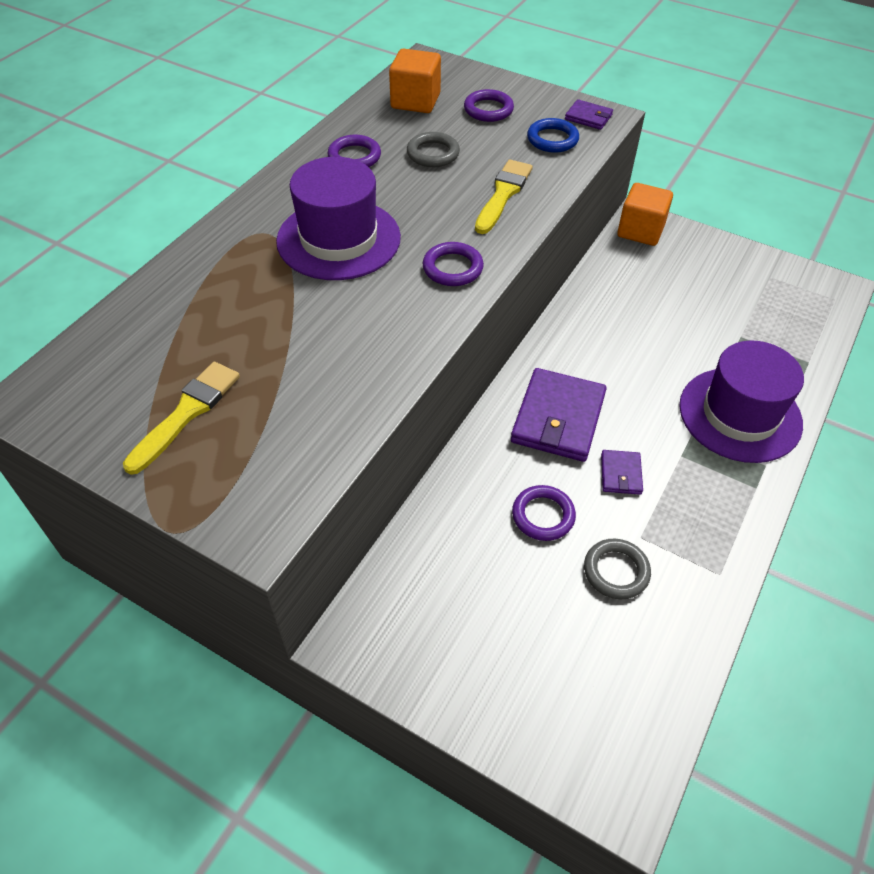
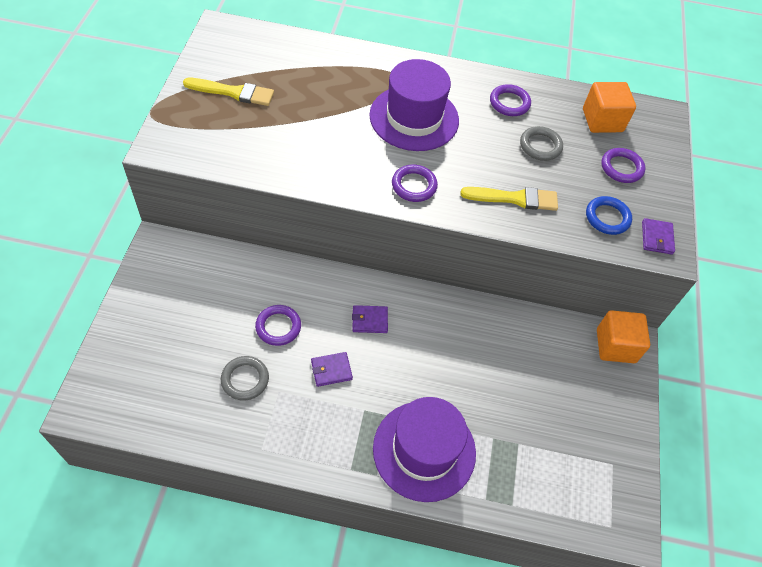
camera: 65 degrees right, 5 degrees up
purple wallet [511,368,607,462] -> purple wallet [352,305,388,333], size x0.48

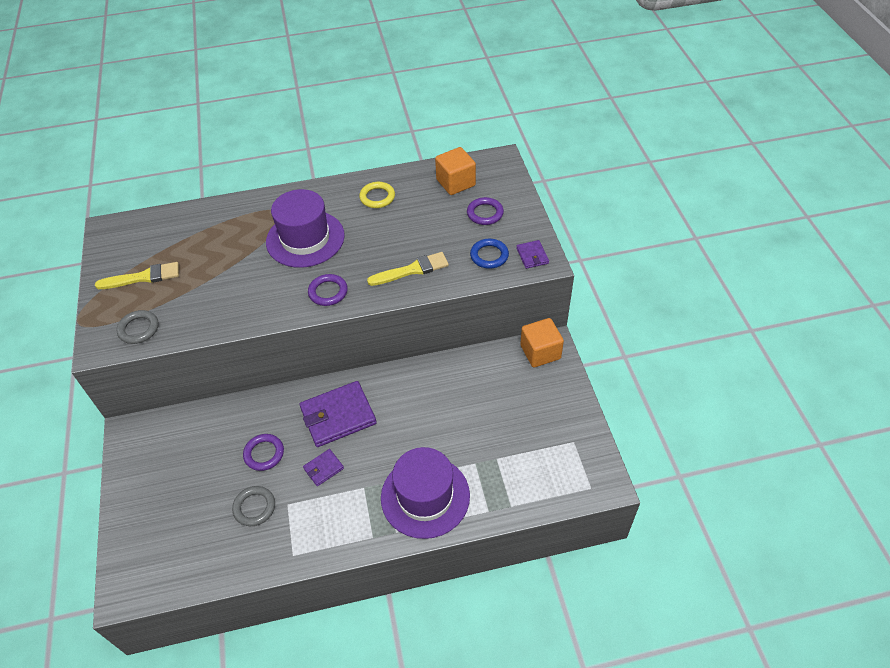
camera: 15 degrees left, 5 degrees down
purple wallet [352,305,388,333] -> purple wallet [299,381,377,447], size x2.06
purple ring [490,84,531,116] -> yellow ring [359,182,395,208]
grey ring [520,126,563,161] -> grey ring moved to [116,310,159,344]

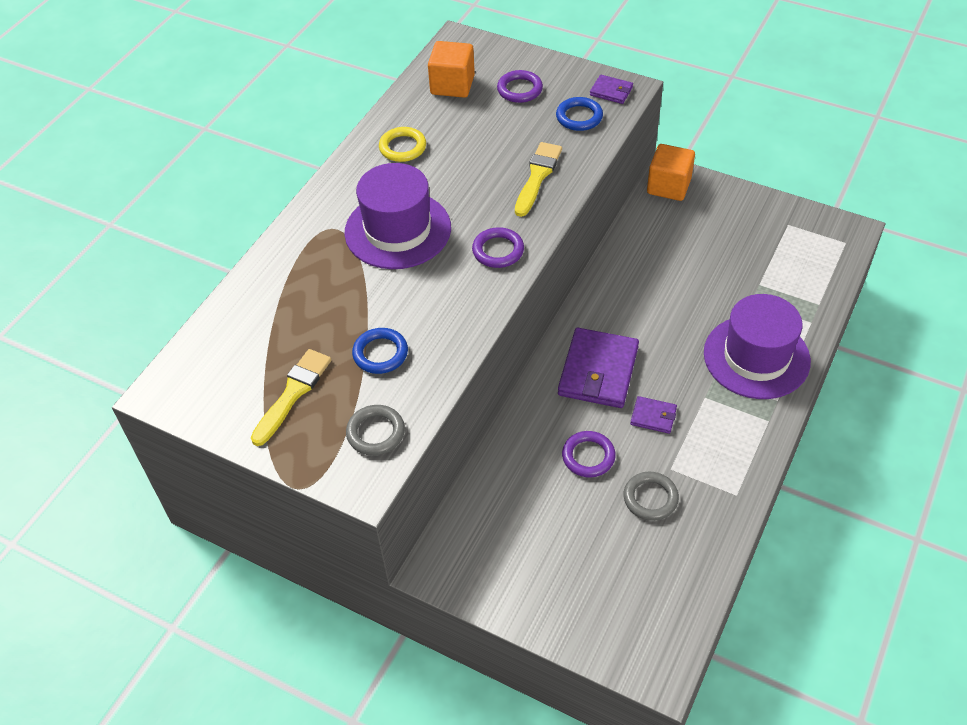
camera: 50 degrees left, 0 degrees up
purple wallet [303,449,344,486] -> purple wallet turned 75 degrees counterclockwise [630,396,677,434]
none -> blue ring [352,328,408,374]

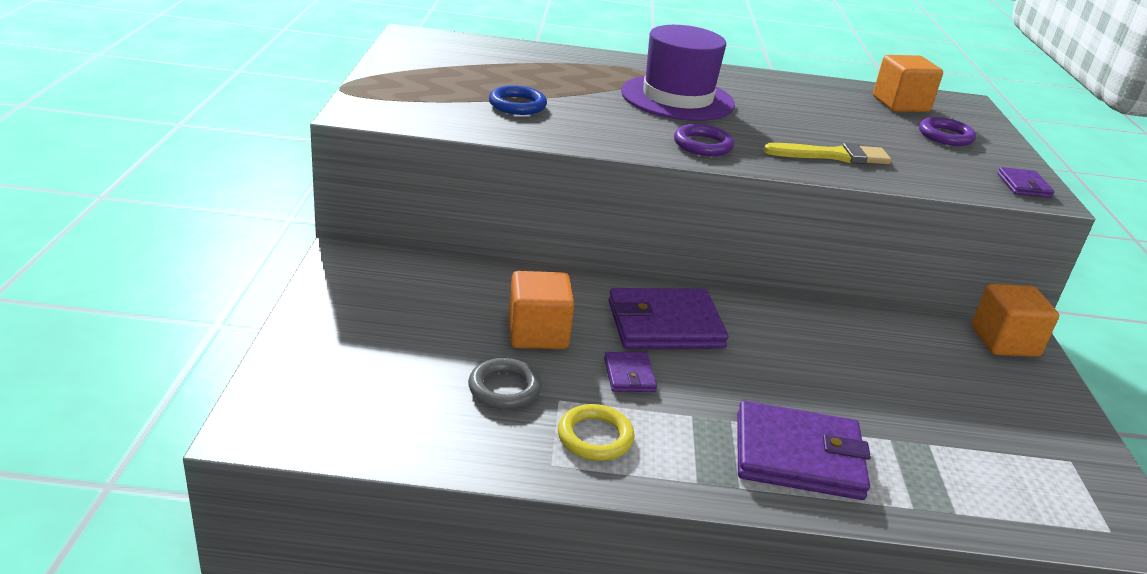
camera: 60 degrees right, 20 degrees down
yellow brush [251,349,331,446] -> none
grey ring [346,405,405,456] -> none
yellow ring [379,127,426,162] -> yellow ring moved to [558,404,635,461]
blue ring [556,97,603,131] -> none
purple ring [562,431,616,477] -> orange cube [509,271,574,349]
purple hat [704,294,811,399] -> purple wallet [737,401,871,500]

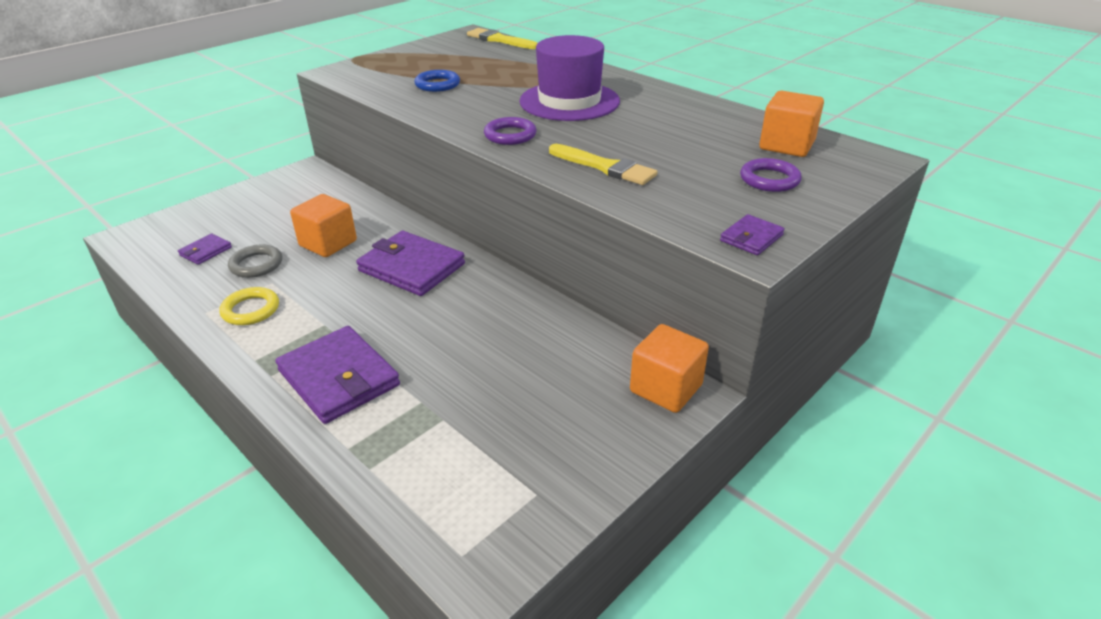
camera: 45 degrees right, 5 degrees up
purple wallet [604,352,657,392] -> purple wallet moved to [178,234,232,265]
none -> yellow brush [467,28,538,49]

